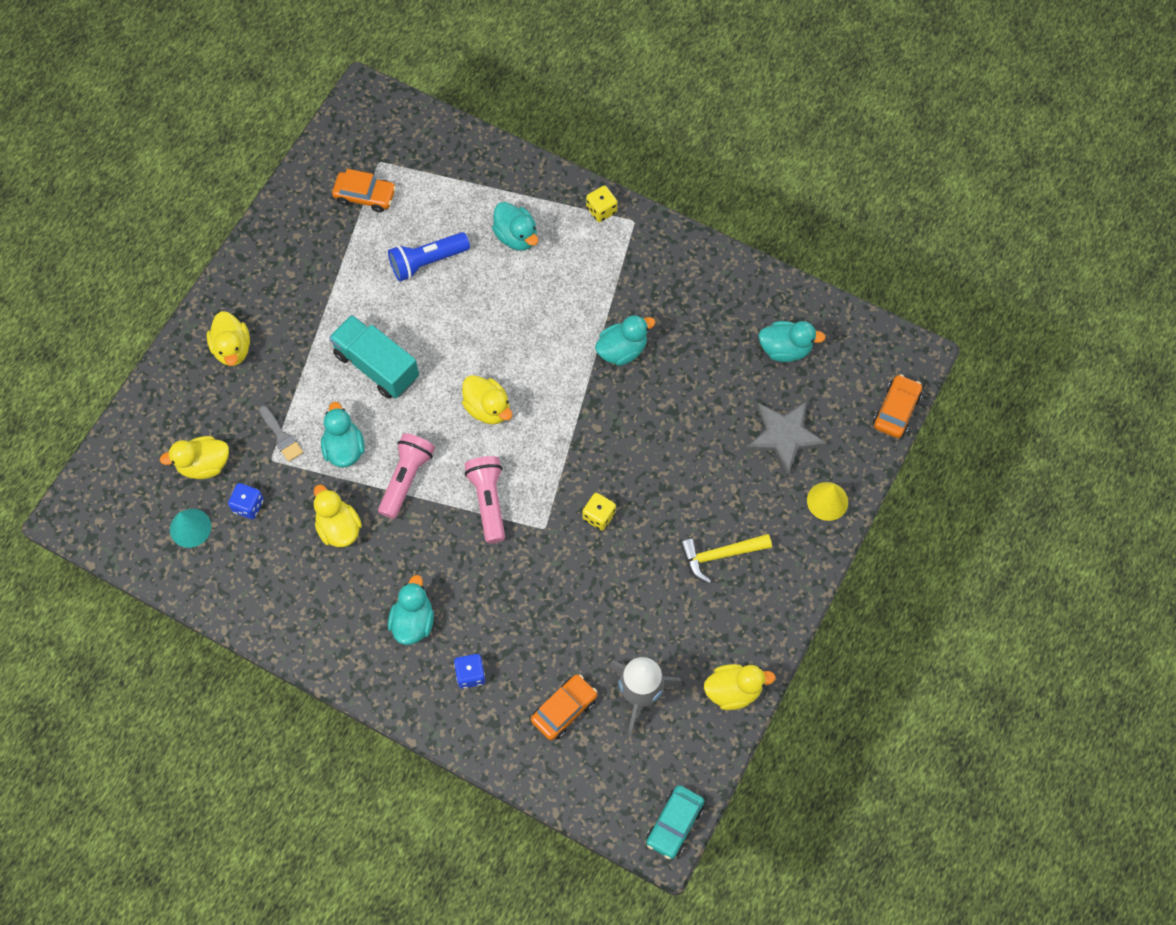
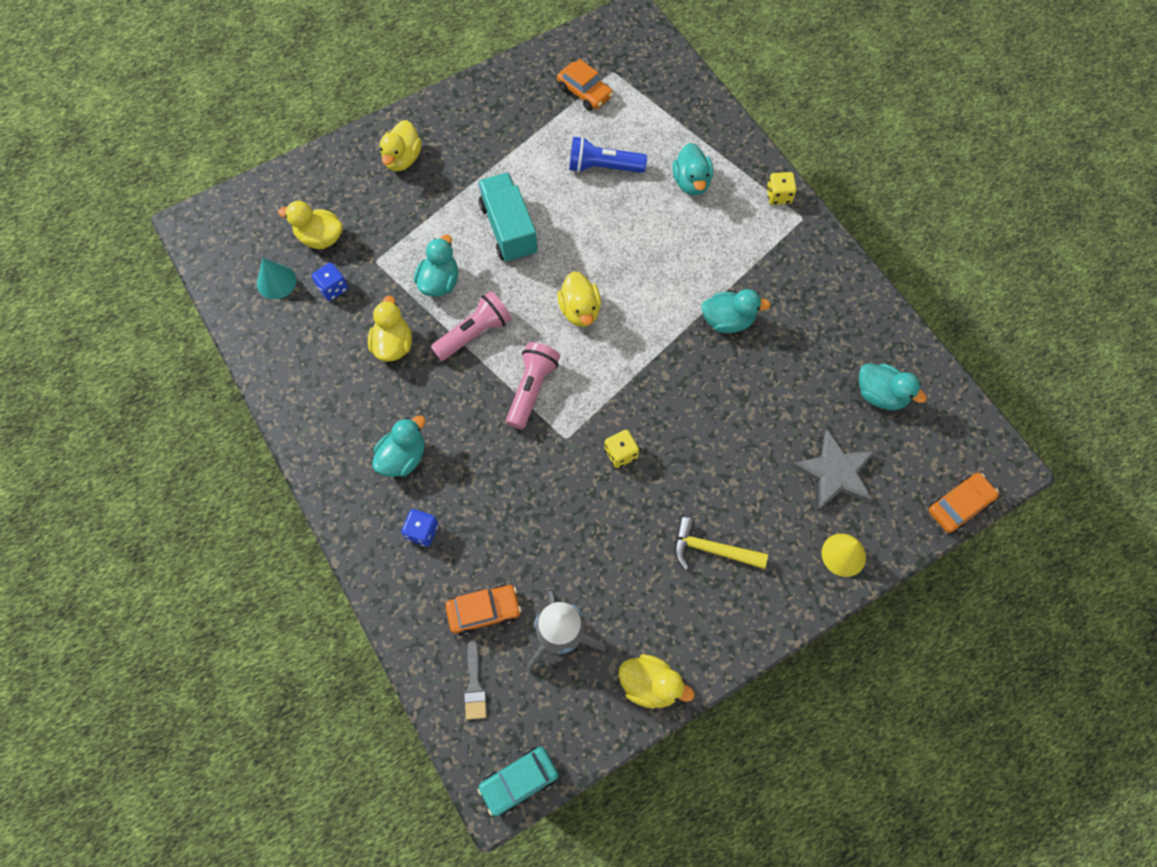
camera: 30 degrees right, 0 degrees up
grey brush [259,406,303,462] -> grey brush moved to [464,640,487,720]

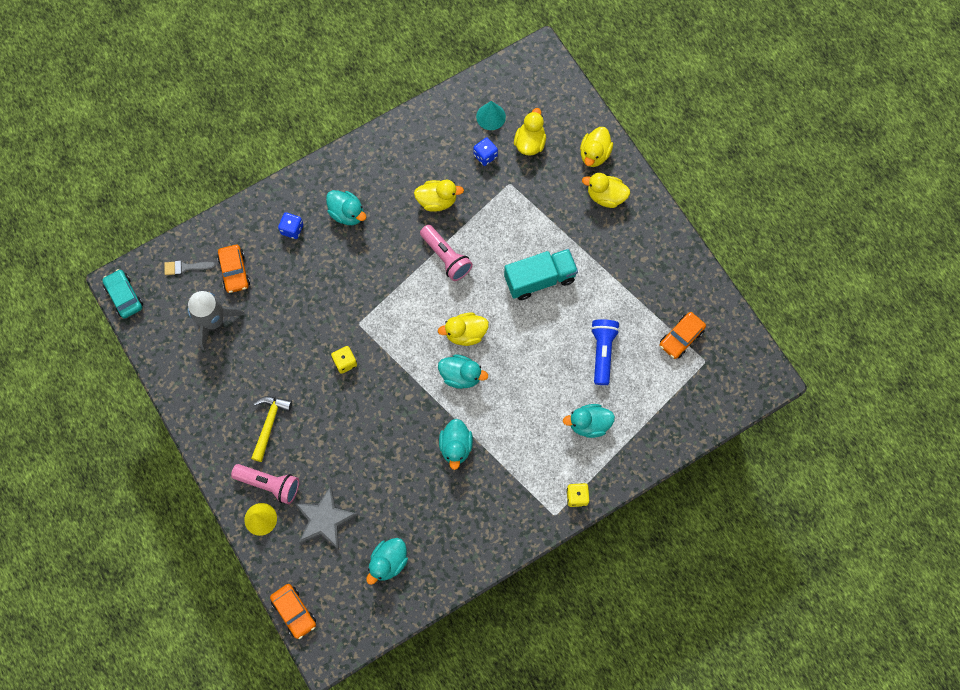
camera: 90 degrees right, 5 degrees up
turquoise duck [414,235,458,297] -> turquoise duck moved to [438,354,488,389]
pink flashlight [506,342,560,429] -> pink flashlight moved to [231,464,299,504]
yellow duck [618,654,695,709] -> yellow duck moved to [580,127,613,167]

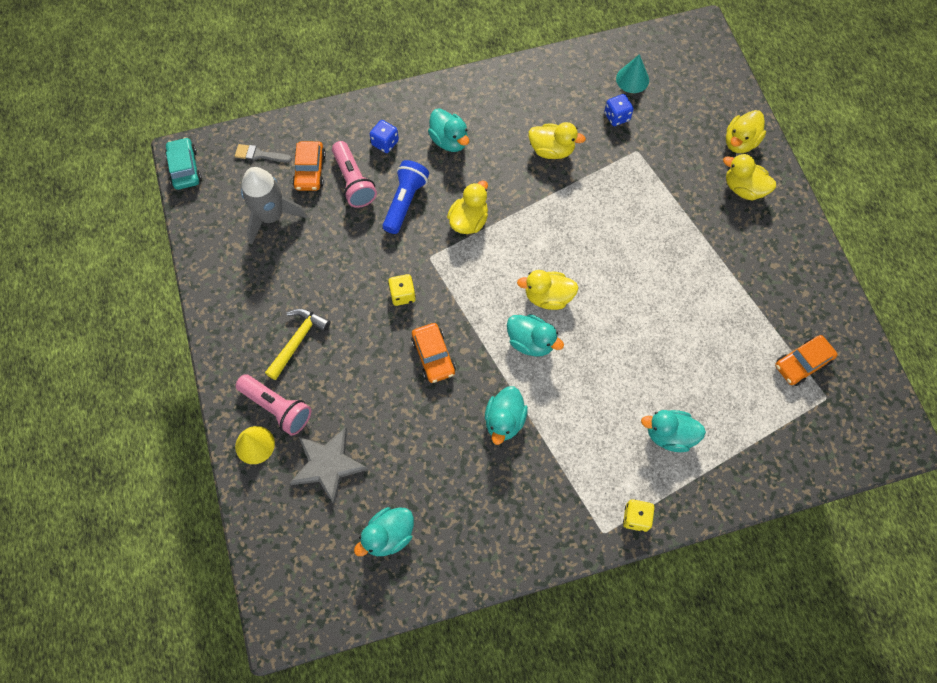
camera: 15 degrees right, 5 degrees down
orange car [270,584,316,639] -> orange car moved to [411,323,456,383]
pink flashlight [420,225,473,281] -> pink flashlight moved to [332,141,377,208]
turquoise truck [504,249,578,300] -> none
yellow duck [514,108,546,156] -> yellow duck moved to [447,180,488,234]
blue flashlight [591,319,620,385] -> blue flashlight moved to [383,160,429,234]

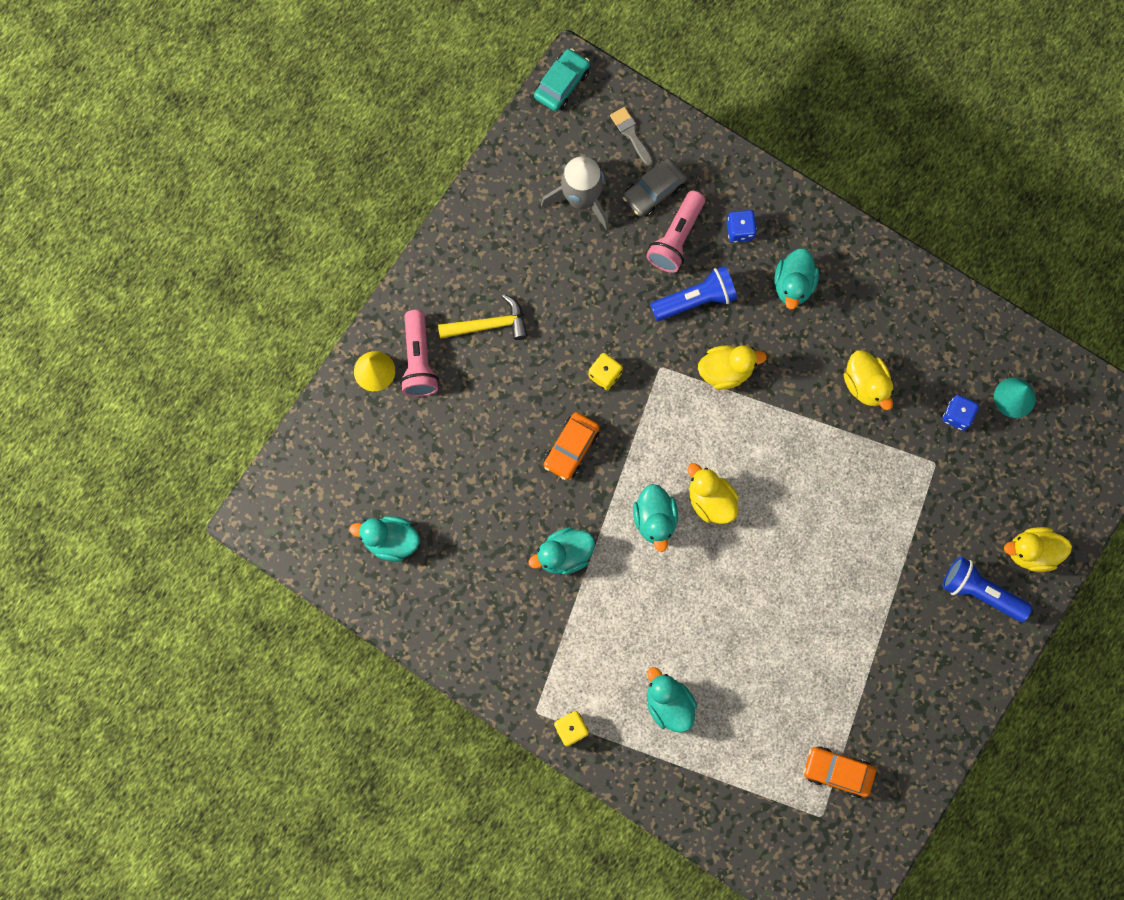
camera: 50 degrees right, 10 degrees up
grey star [290,427,368,504] -> none
orange car [292,141,326,191] -> grey car [623,158,687,217]
yellow duck [723,154,776,201] -> blue flashlight [943,557,1032,622]

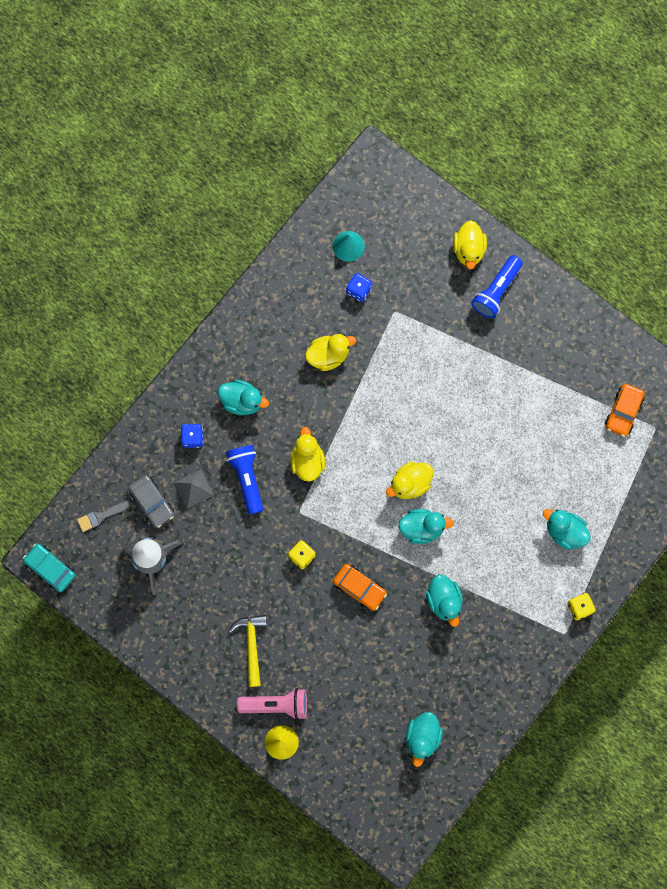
camera: 85 degrees left, 0 degrees up
pink flashlight [646,191,705,273] -> grey pyramid [174,469,214,509]
turquoise duck [647,667,697,733] -> turquoise duck turned 60 degrees clockwise [543,509,591,550]

